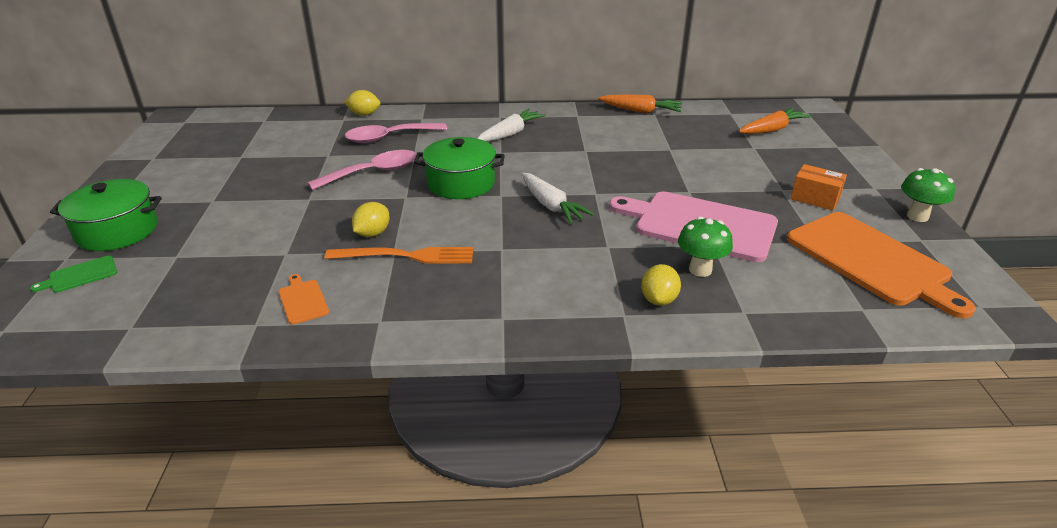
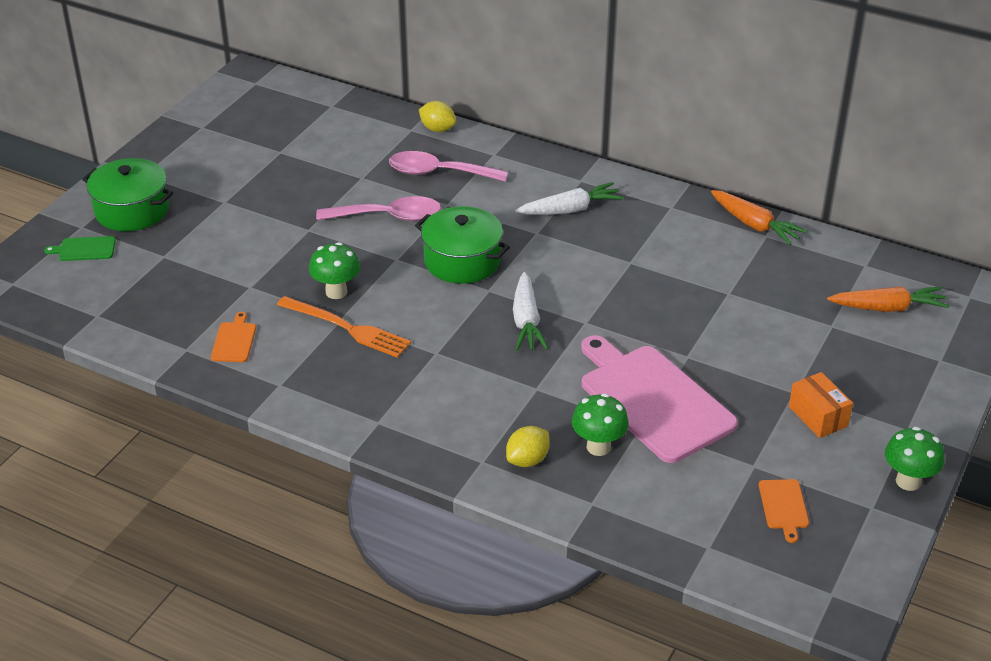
camera: 30 degrees right, 5 degrees up
yellow lemon [352,202,390,237] -> green mushroom [309,242,360,299]
orange cutting board [787,212,976,319] -> orange cutting board [759,479,809,543], size x0.41

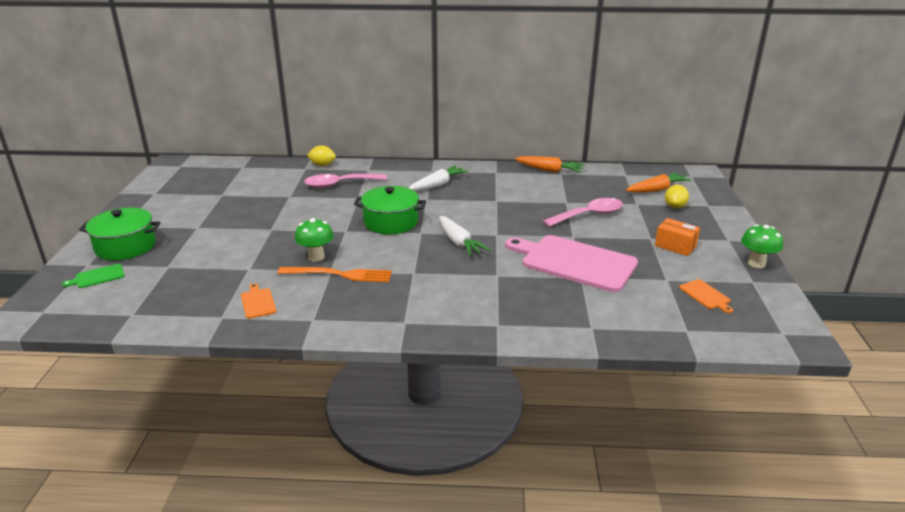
camera: 25 degrees left, 10 degrees down
pink spoon [316,196,441,221] -> pink spoon moved to [543,198,623,227]
yellow lemon [506,426,550,467] -> yellow lemon moved to [665,185,689,208]
green mushroom [572,393,629,456] -> none

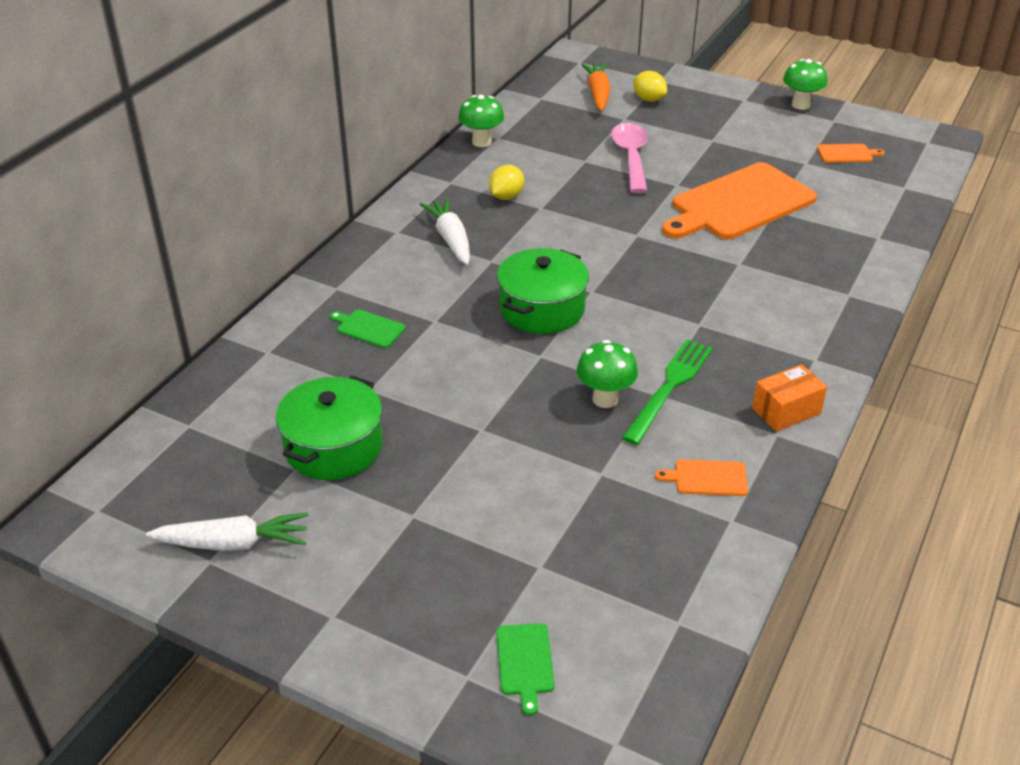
camera: 65 degrees left, 10 degrees up
green pot [79,208,161,260] -> green pot moved to [276,375,383,480]
orange fork [278,267,392,282] -> green fork [622,339,713,445]
pink spoon [304,174,387,188] -> green cutting board [330,309,406,348]
yellow lemon [307,145,336,166] -> yellow lemon moved to [489,165,524,200]
white carrot [439,216,490,256] -> white carrot moved to [146,512,308,551]
pink cutting board [505,235,638,292] -> orange cutting board [662,162,817,239]
orange carrot [515,156,585,173] -> green mushroom [459,95,504,147]
orange box [655,218,700,256] -> orange box moved to [752,364,827,432]

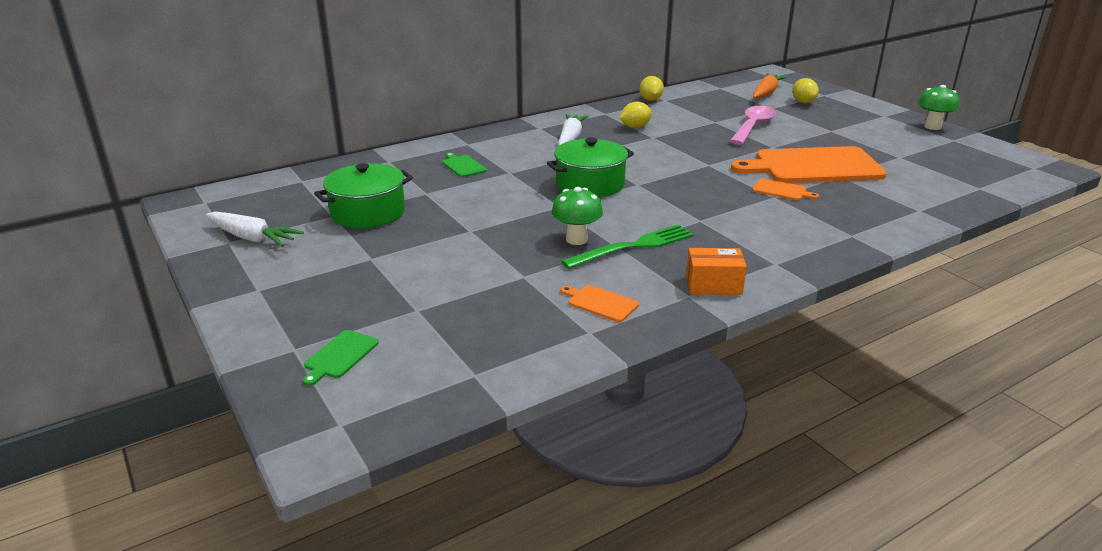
camera: 30 degrees right, 10 degrees down
green mushroom [459,95,504,147] -> yellow lemon [640,76,664,101]
orange cutting board [817,144,885,163] -> orange cutting board moved to [752,178,819,200]

